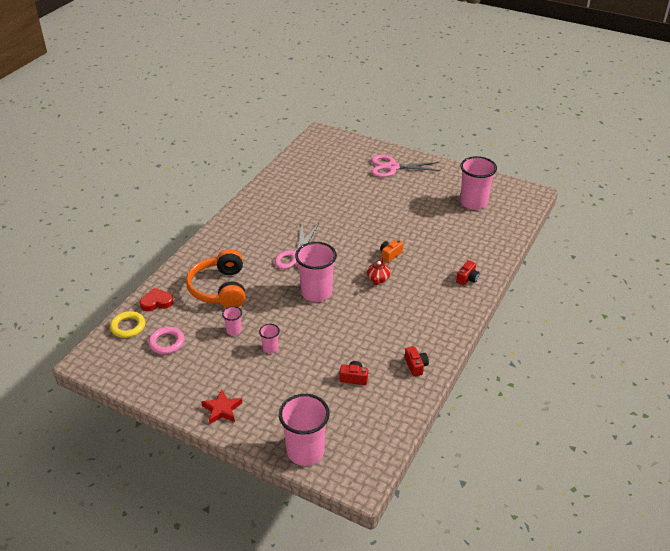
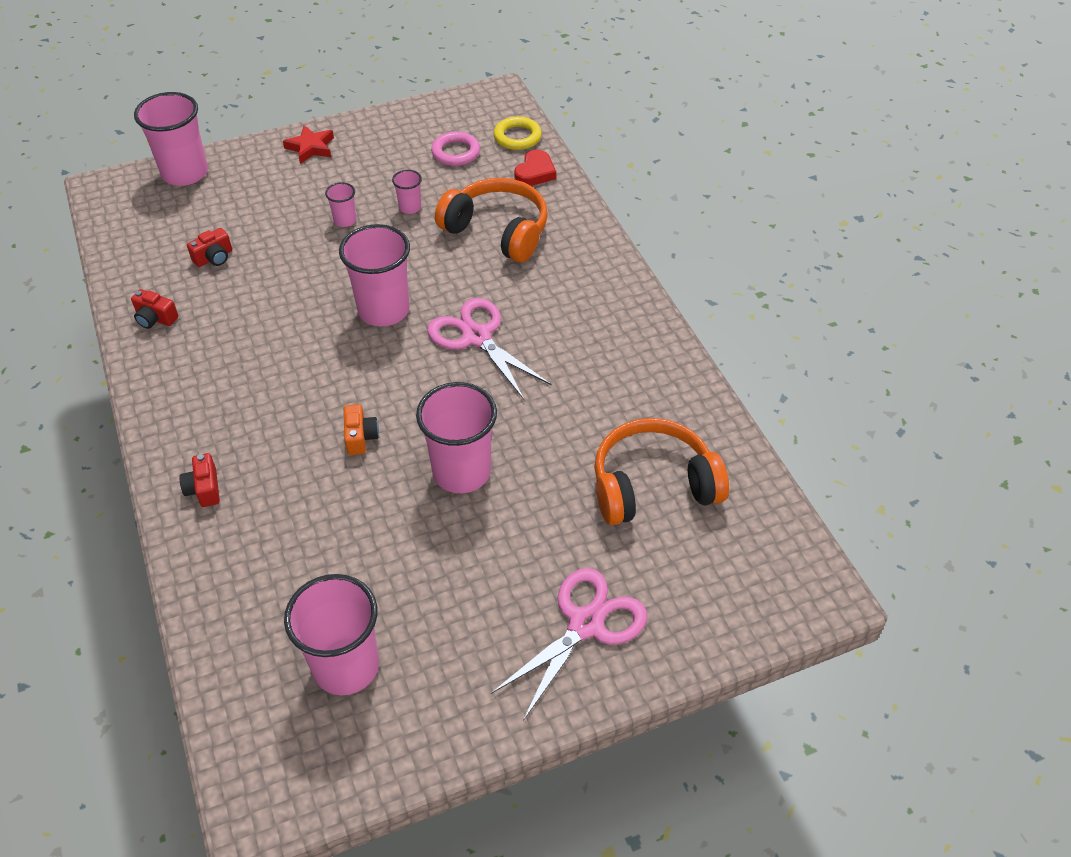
camera: 130 degrees right, 10 degrees up
red teapot [367,258,391,285] -> none
none -> pink cup [416,382,497,493]
none -> orange headphones [594,418,729,525]

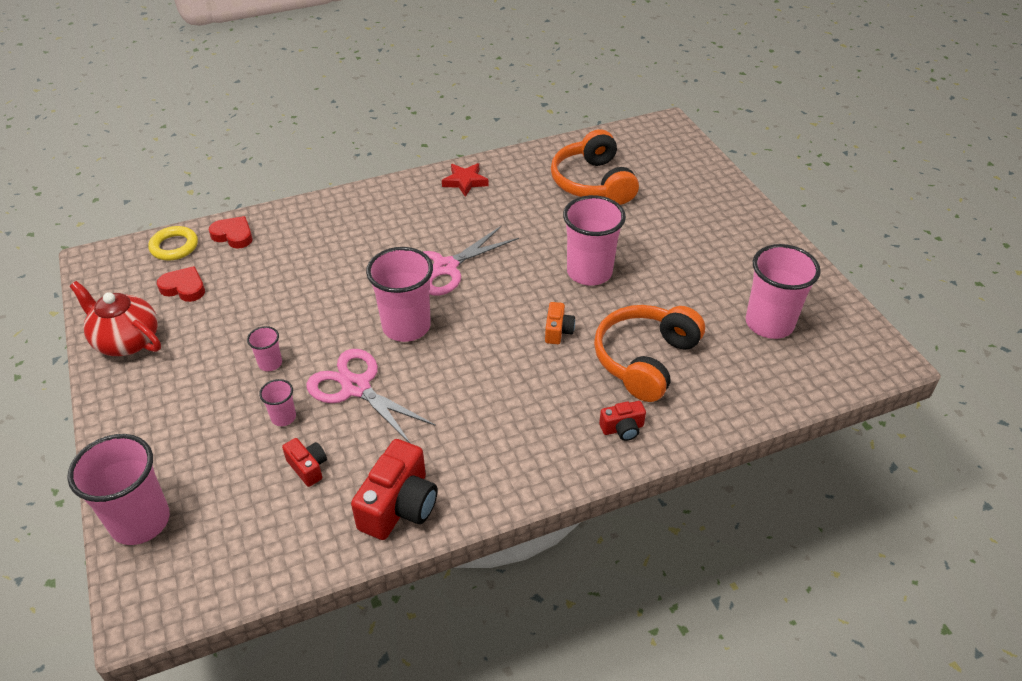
camera: 90 degrees left, 5 degrees down
red camera [131,289,178,329] -> red camera [351,439,438,540], size x1.88
red star [283,125,334,164] -> red star moved to [442,163,489,197]
orange camera [344,404,379,455] -> orange camera turned 105 degrees clockwise [545,302,575,344]
pink cup [392,170,422,214] -> pink cup moved to [259,379,296,426]
pink ring [431,132,480,166] -> red heart [157,266,205,302]
orange headphones [435,178,548,262] -> orange headphones moved to [594,305,705,402]
pink scissors [491,568,647,721] -> pink scissors moved to [306,349,436,443]
none -> red teapot [70,281,161,356]

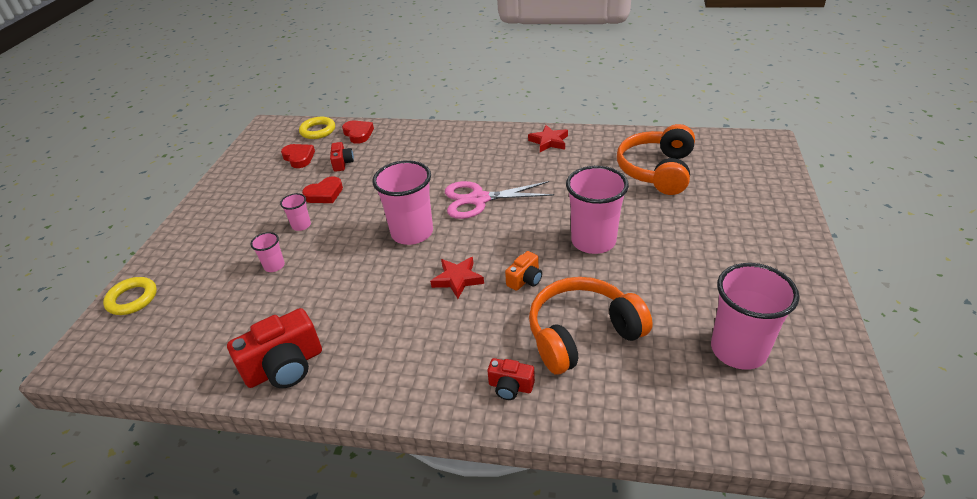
camera: 35 degrees right, 5 degrees down
pink cup [67,434,170,545] -> yellow ring [103,277,157,315]
red teapot [70,281,161,356] -> none
red camera [282,438,327,487] -> red camera moved to [330,142,354,172]
pink scissors [306,349,436,443] -> none
none -> red heart [302,176,343,203]
none -> red star [430,257,484,299]

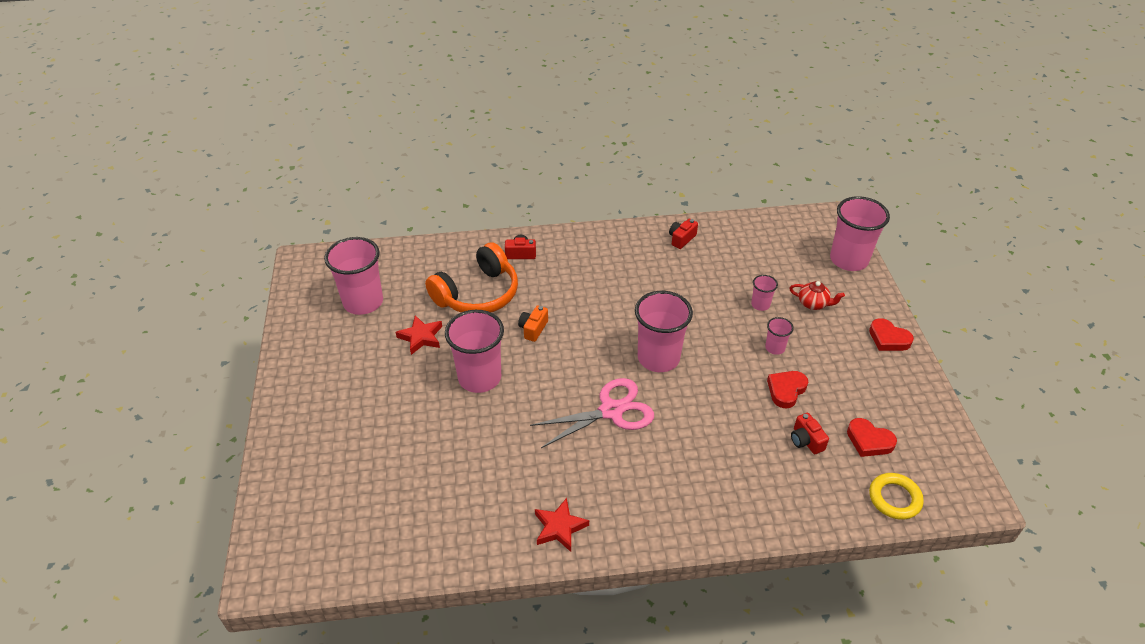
camera: 160 degrees right, 5 degrees up
yellow ring [103,277,157,315] -> pink cup [830,196,890,271]
red camera [227,308,322,388] -> red camera [669,219,698,249], size x0.53
red heart [342,121,374,144] -> red heart moved to [869,318,914,351]
red star [430,257,484,299] -> red star moved to [396,315,442,355]
orange headphones [617,124,695,195] -> none
none -> red teapot [789,281,845,310]

